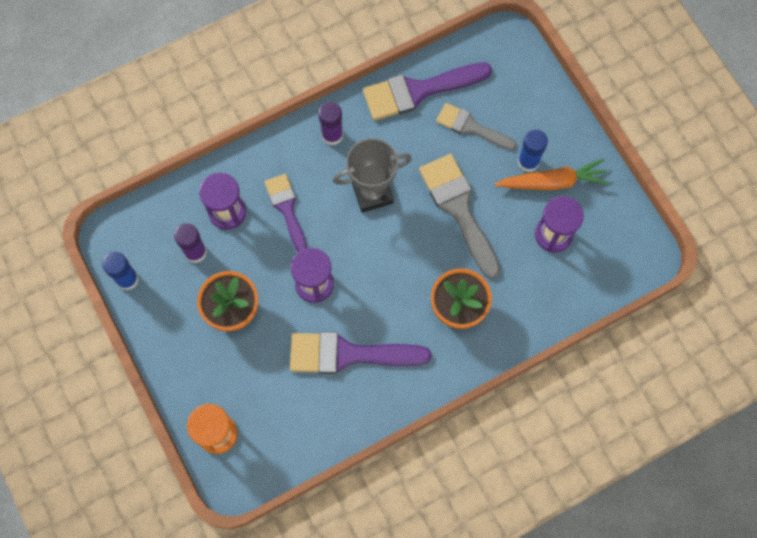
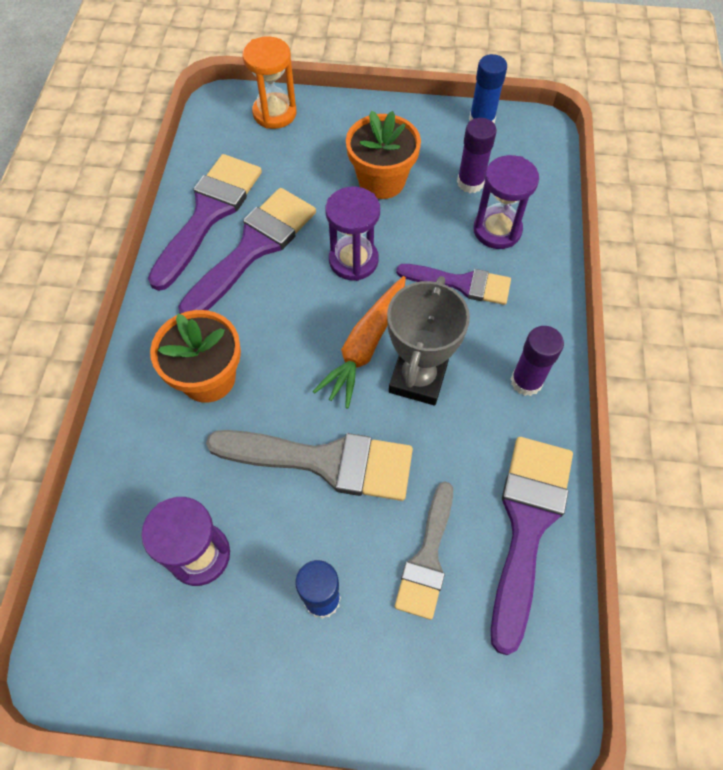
camera: 125 degrees right, 10 degrees down
grey brush [436,103,516,150] -> grey brush turned 135 degrees clockwise [395,481,453,620]
orange carrot [495,159,609,190] -> orange carrot moved to [313,276,406,409]
none -> purple brush [148,154,262,291]

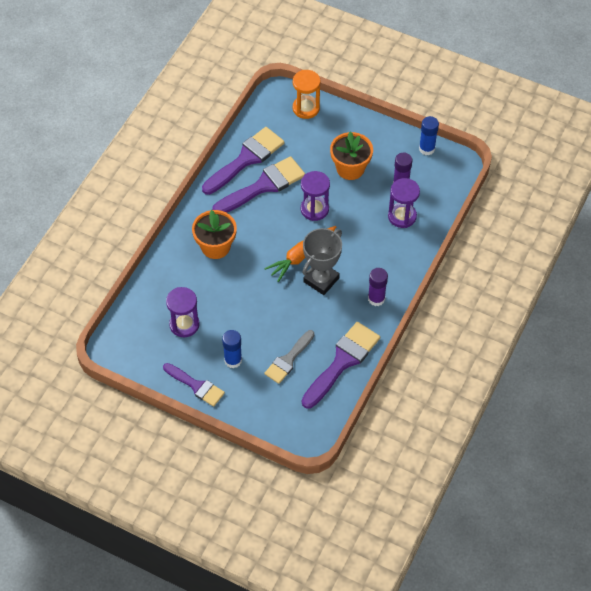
camera: 20 degrees right, 5 degrees down
grey brush [206,430,413,501] -> none
purple brush [396,264,511,305] -> purple brush moved to [163,363,225,407]

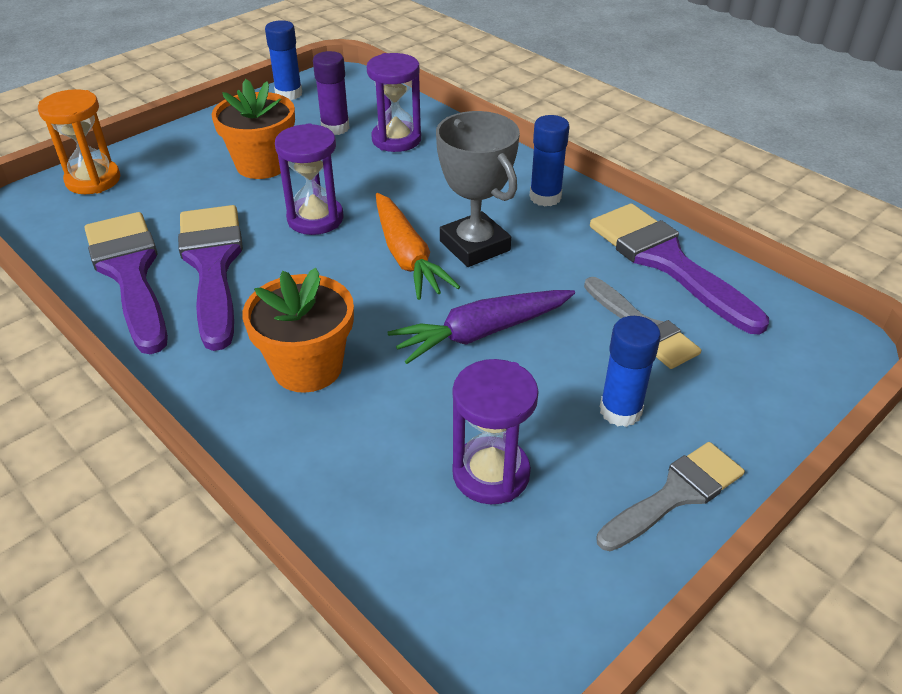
camera: 70 degrees left, 15 degrees down
purple brush [163,363,225,407] -> grey brush [596,442,745,551]
purple glue stick [368,268,388,306] -> blue glue stick [529,115,570,207]
none -> purple carrot [388,290,575,364]

